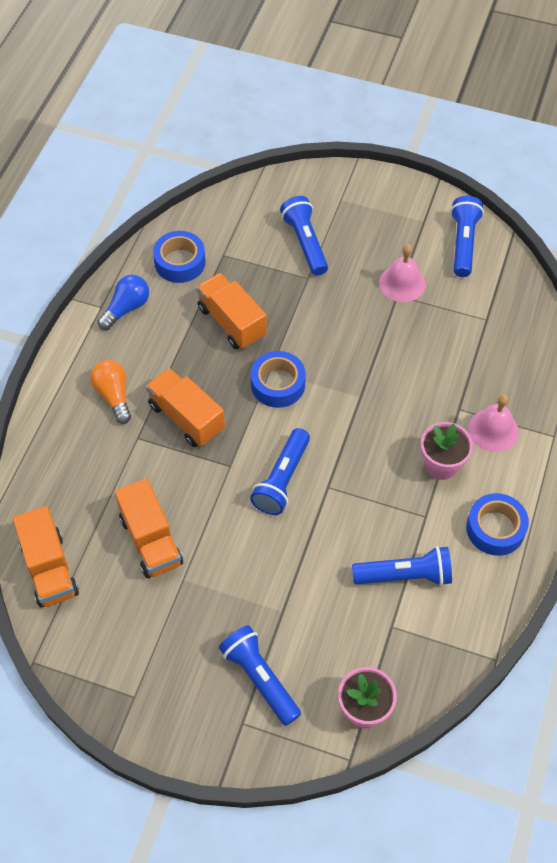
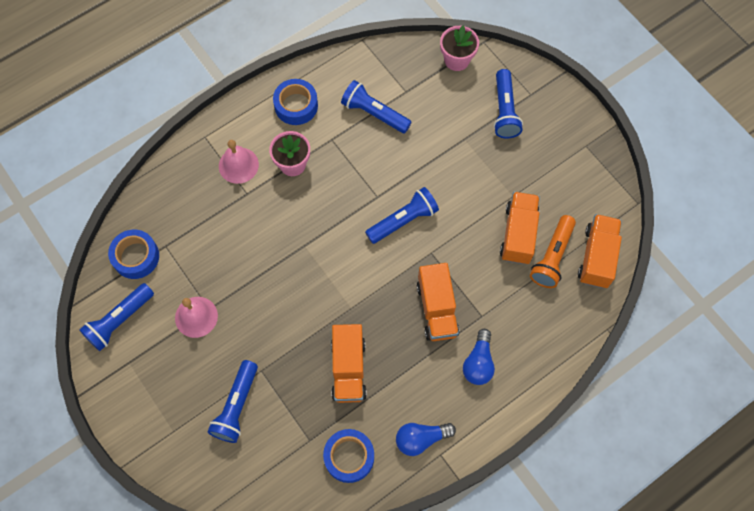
camera: 145 degrees left, 10 degrees up
orange light bulb [90,360,131,424] -> blue light bulb [463,329,495,385]
blue tape [251,351,306,408] -> blue tape moved to [108,229,159,279]
none -> orange flashlight [530,215,576,288]

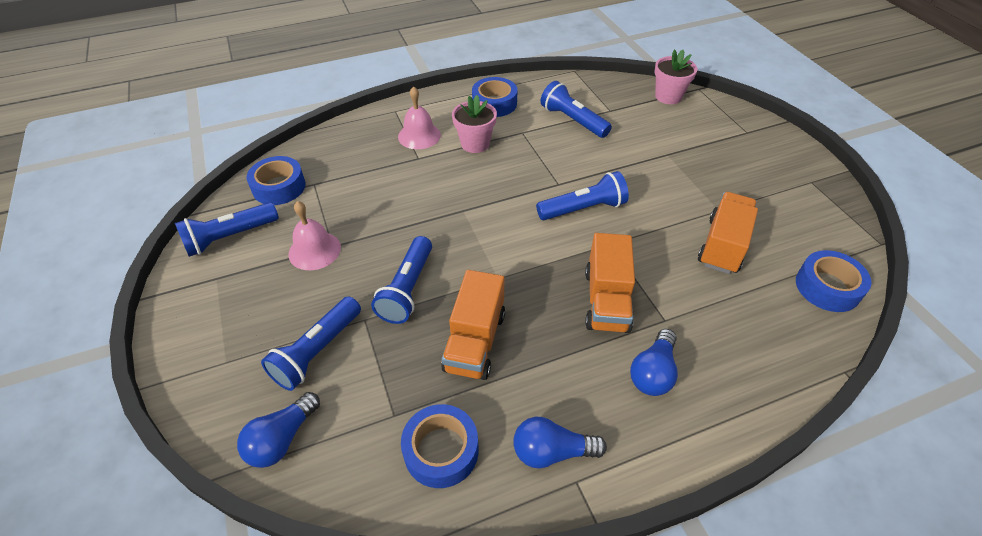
camera: 15 degrees right, 20 degrees down
blue flashlight [494,69,523,139] -> blue flashlight moved to [371,236,432,324]
orange flashlight [530,215,576,288] -> none
orange truck [578,214,622,288] -> blue tape [796,250,871,312]
none -> blue light bulb [237,392,320,468]

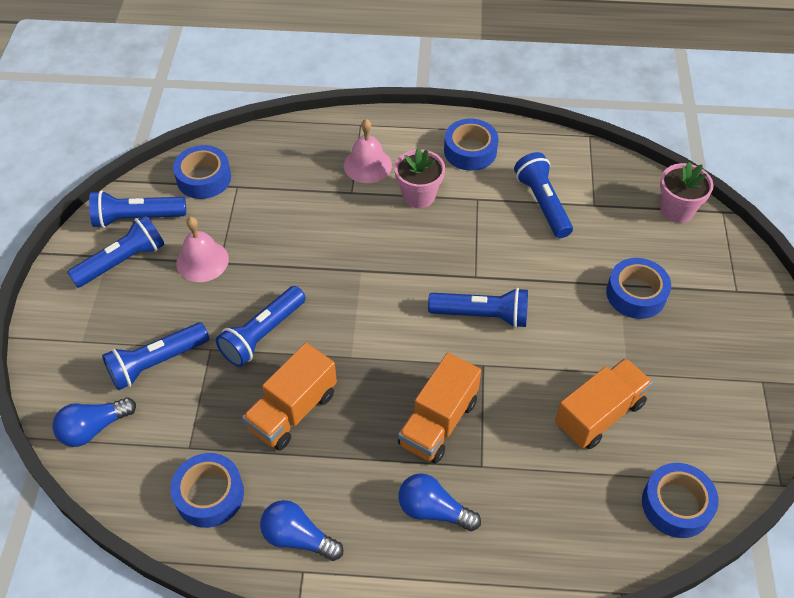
camera: 25 degrees right, 5 degrees up
blue light bulb [630,329,678,396] -> blue light bulb turned 60 degrees clockwise [398,473,481,531]
none -> blue flashlight [67,215,165,288]
none -> blue tape [606,258,671,319]

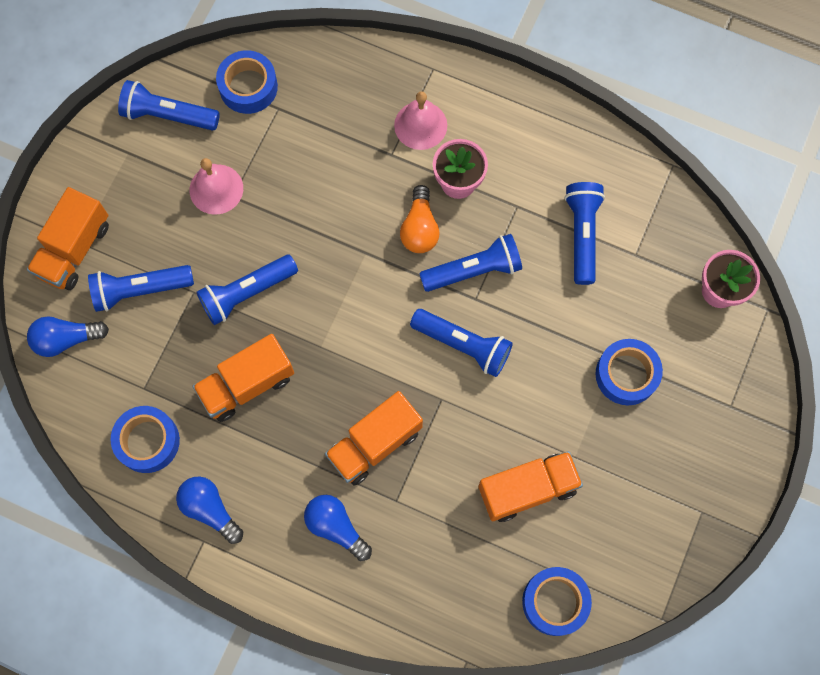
camera: 20 degrees right, 20 degrees up
blue flashlight [67,215,165,288] -> blue flashlight moved to [419,234,522,292]
blue tape [444,119,499,171] -> none
none -> orange truck [27,187,109,290]
none -> orange light bulb [400,185,440,253]

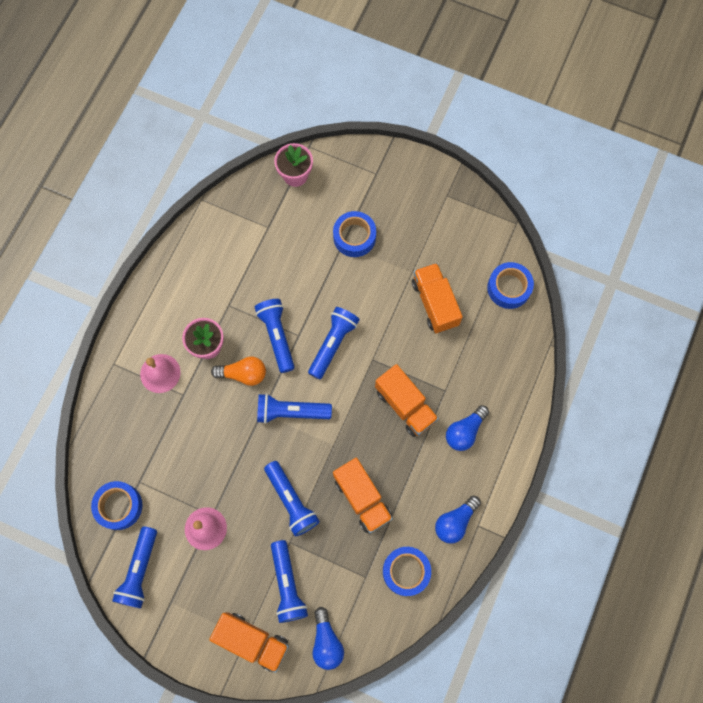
camera: 90 degrees left, 0 degrees up
blue flashlight [564,182,605,285] -> blue flashlight moved to [257,393,332,424]

